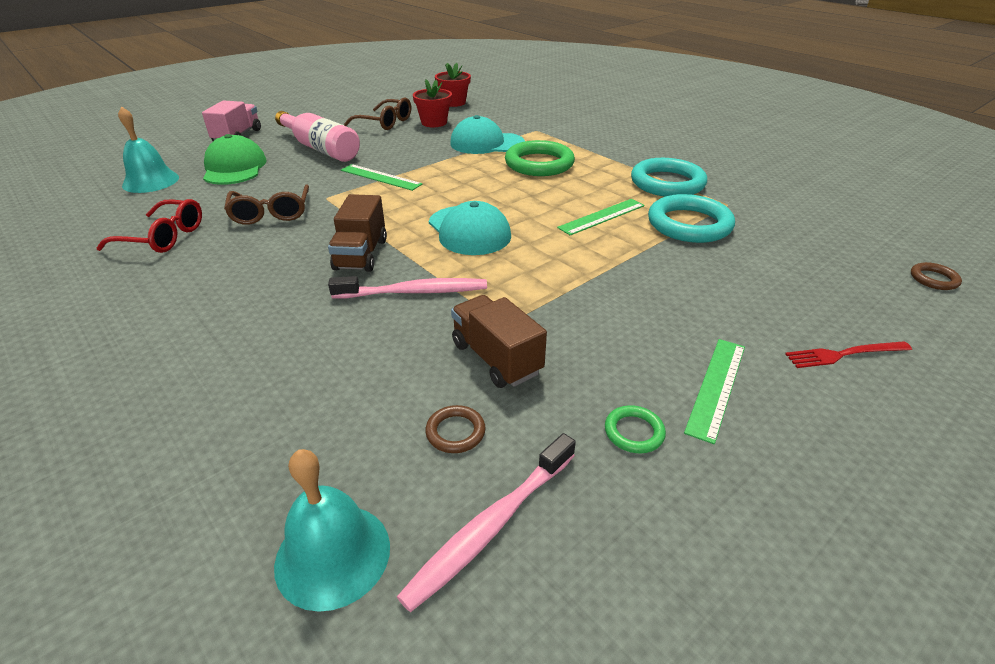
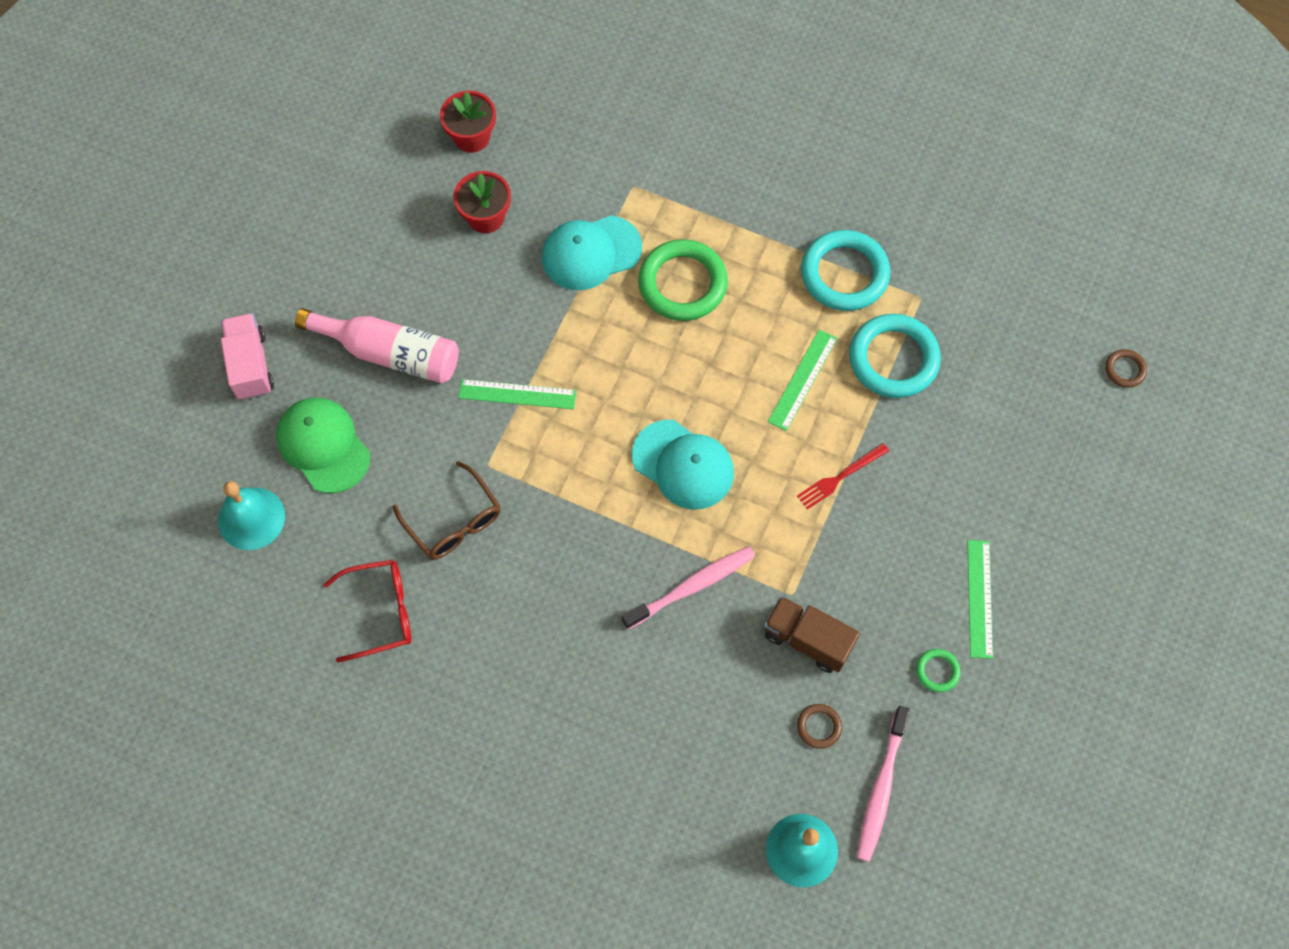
camera: 25 degrees left, 30 degrees up
brown truck [328,194,387,272] -> none
brown glasses [344,97,411,130] -> none
red fork [785,341,912,368] -> red fork moved to [797,443,889,510]

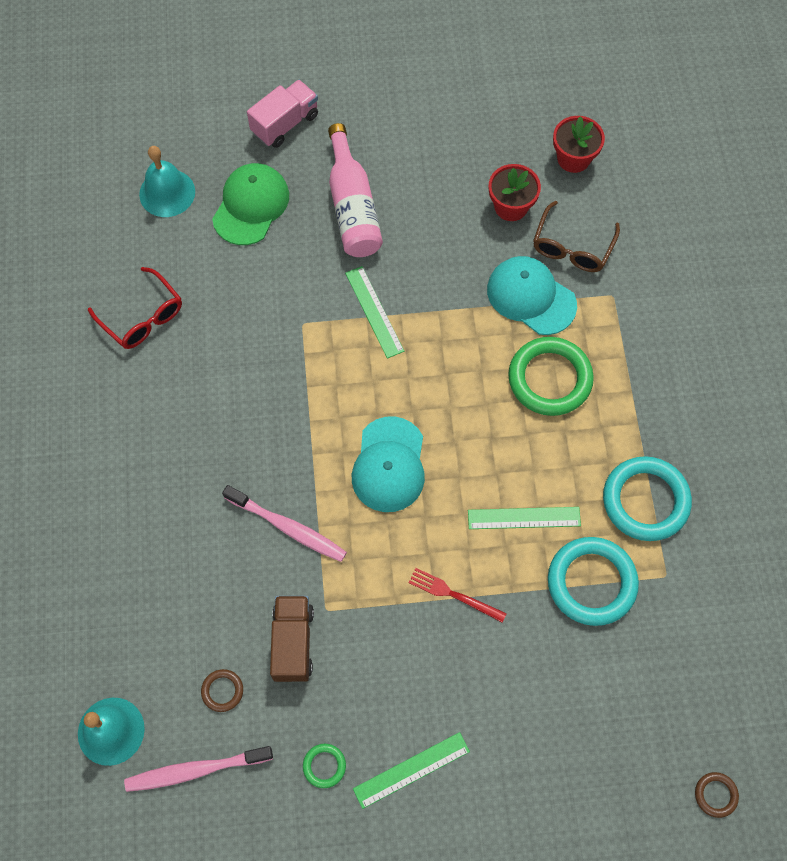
camera: 60 degrees right, 0 degrees up
brown glasses [392,461,501,559] -> brown glasses moved to [533,201,620,272]

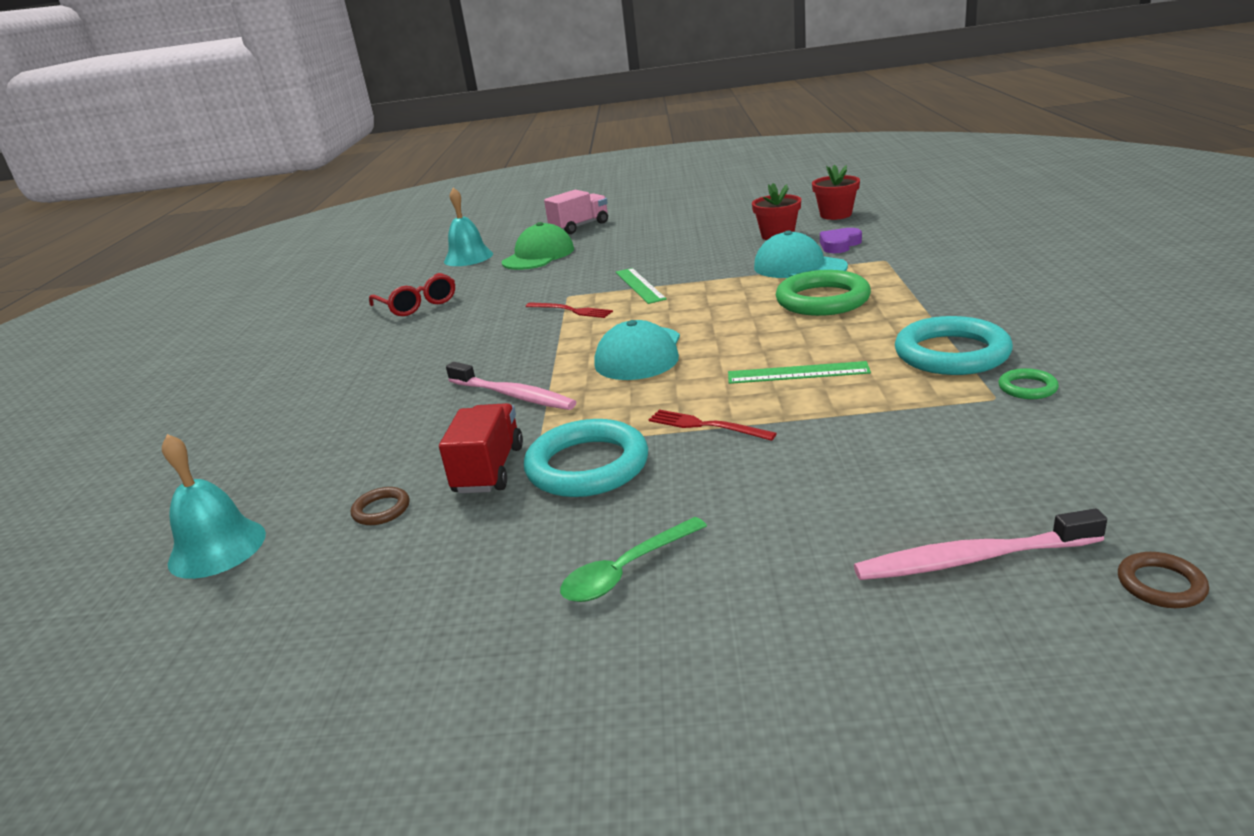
camera: 10 degrees right, 40 degrees down
pink toothbrush [124,746,273,792] -> pink toothbrush moved to [854,508,1107,580]
brown truck [270,596,314,682] -> red truck [439,403,523,493]
green ring [303,744,346,788] -> green ring moved to [999,368,1059,399]
pink bottle [328,123,383,257] -> none
green ruler [353,732,470,809] -> green spoon [560,517,707,602]
brown glasses [533,201,620,272] -> purple heart [820,228,862,253]
turquoise ring [548,537,639,626] -> turquoise ring moved to [524,419,648,497]
none -> red fork [526,302,613,318]

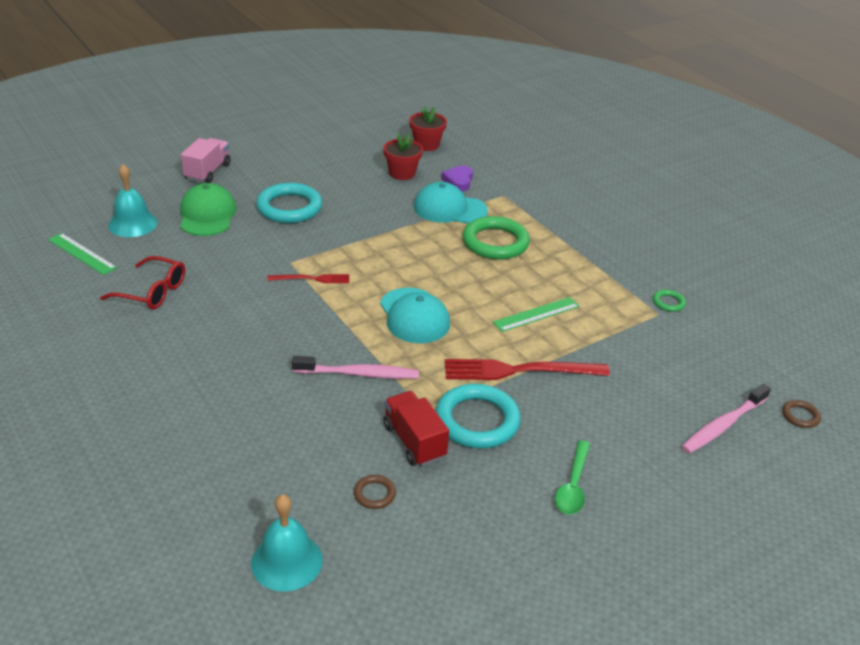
camera: 40 degrees left, 10 degrees up
green ruler [616,268,667,304] -> green ruler moved to [48,233,117,275]
red fork [648,410,777,441] -> red fork [445,359,610,380], size x1.83
turquoise ring [895,316,1013,375] -> turquoise ring moved to [256,183,322,223]

